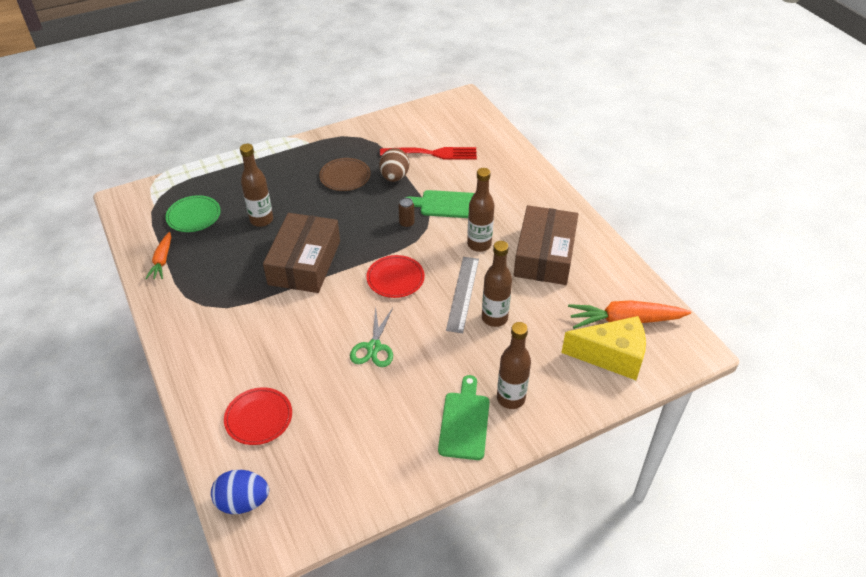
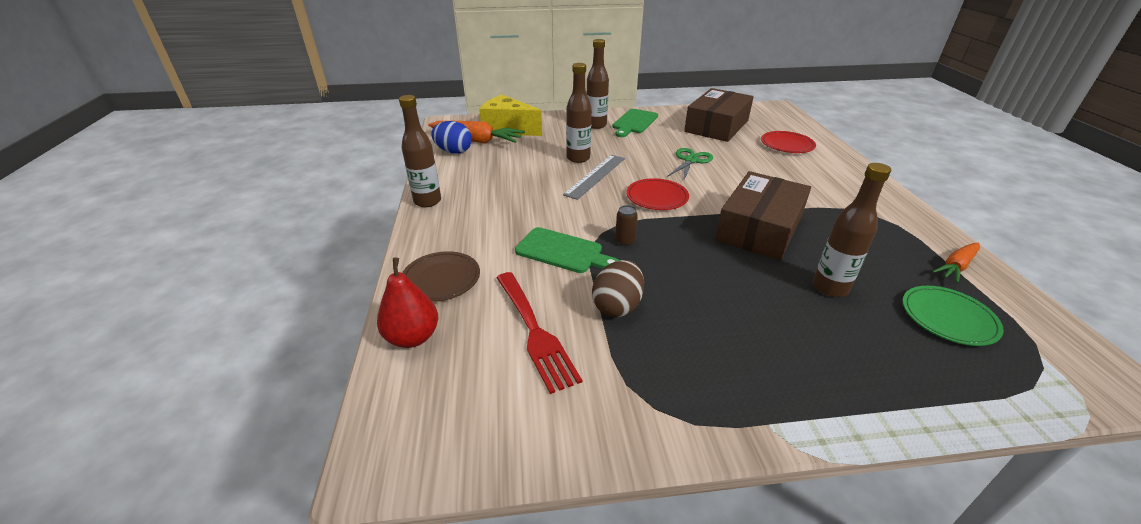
camera: 160 degrees left, 10 degrees down
orange carrot [145,232,171,279] -> orange carrot turned 150 degrees counterclockwise [932,243,980,283]
blue egg [211,470,269,514] -> blue egg moved to [431,121,472,154]
brown plate [319,158,371,191] -> brown plate moved to [402,251,480,302]
red fork [380,147,477,160] -> red fork turned 135 degrees counterclockwise [496,272,582,394]
brown bottle [467,168,494,252] -> brown bottle moved to [399,95,441,207]
brown box [514,205,578,285] -> brown box moved to [684,88,754,142]
none -> red pear [377,258,438,348]

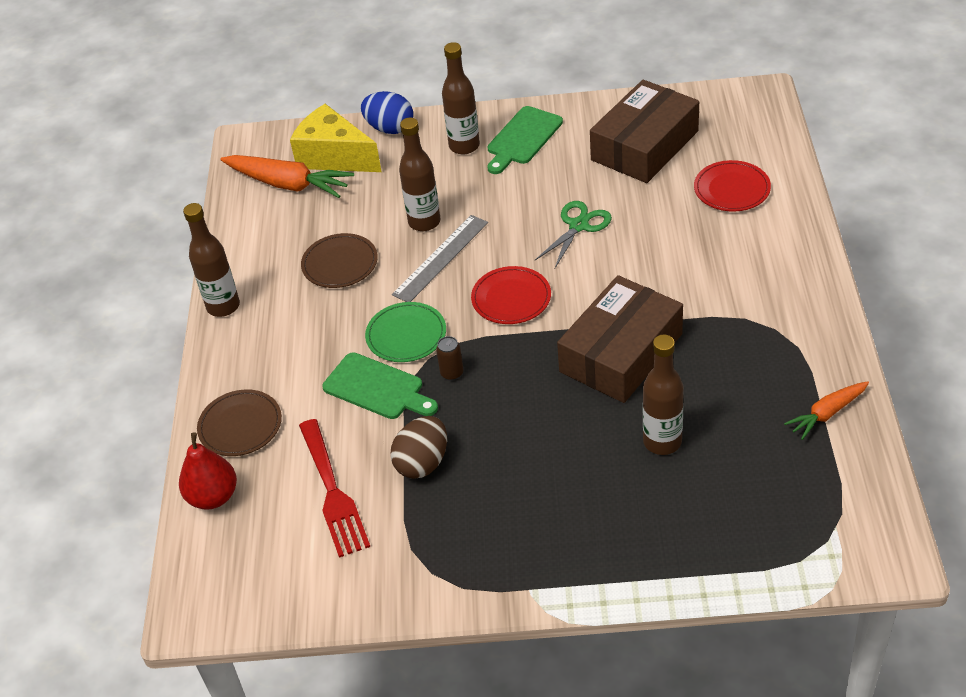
camera: 10 degrees right, 10 degrees up
blue egg [431,121,472,154] -> blue egg moved to [361,91,413,134]
green plate [902,286,1004,346] -> green plate moved to [365,302,446,362]
none -> brown plate [301,233,378,288]

